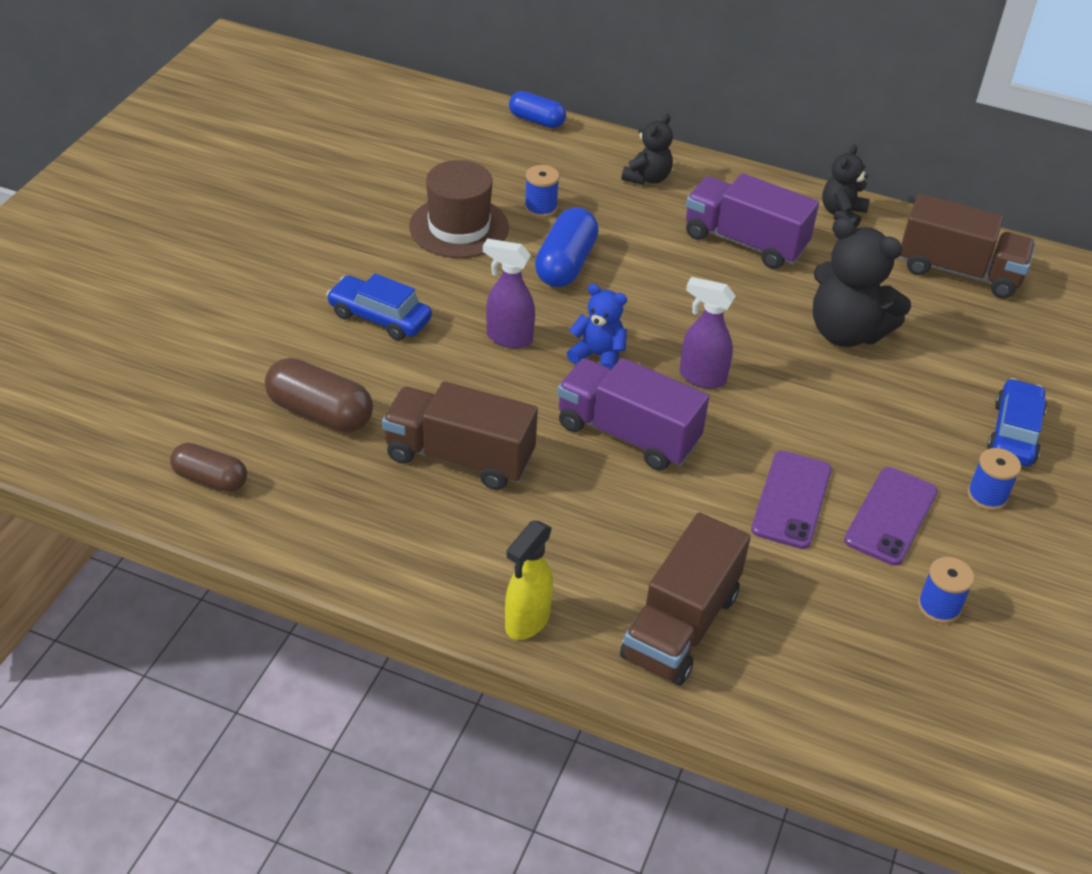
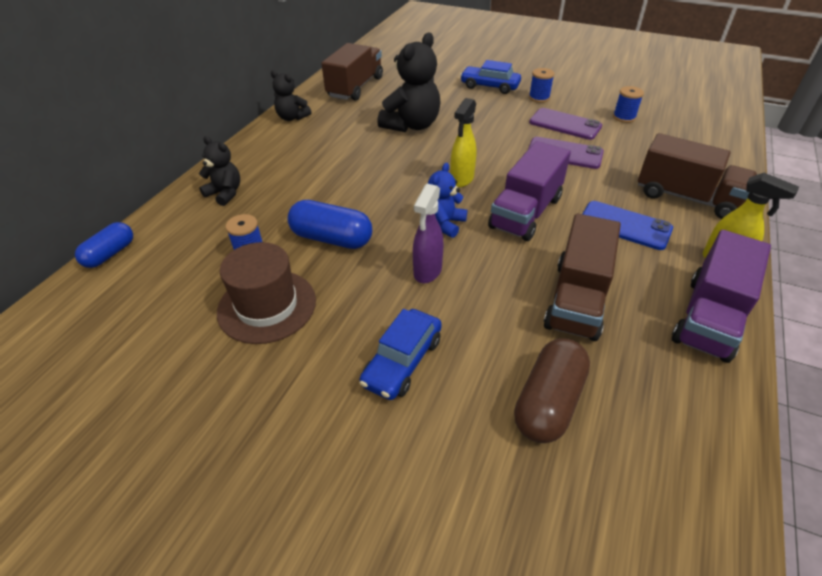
camera: 85 degrees left, 0 degrees up
brown capsule [170,443,247,492] -> none
purple spray bottle [679,277,735,389] -> yellow spray bottle [450,98,476,187]
purple truck [686,173,819,269] -> purple truck moved to [672,230,771,363]
none -> blue phone [583,201,673,250]

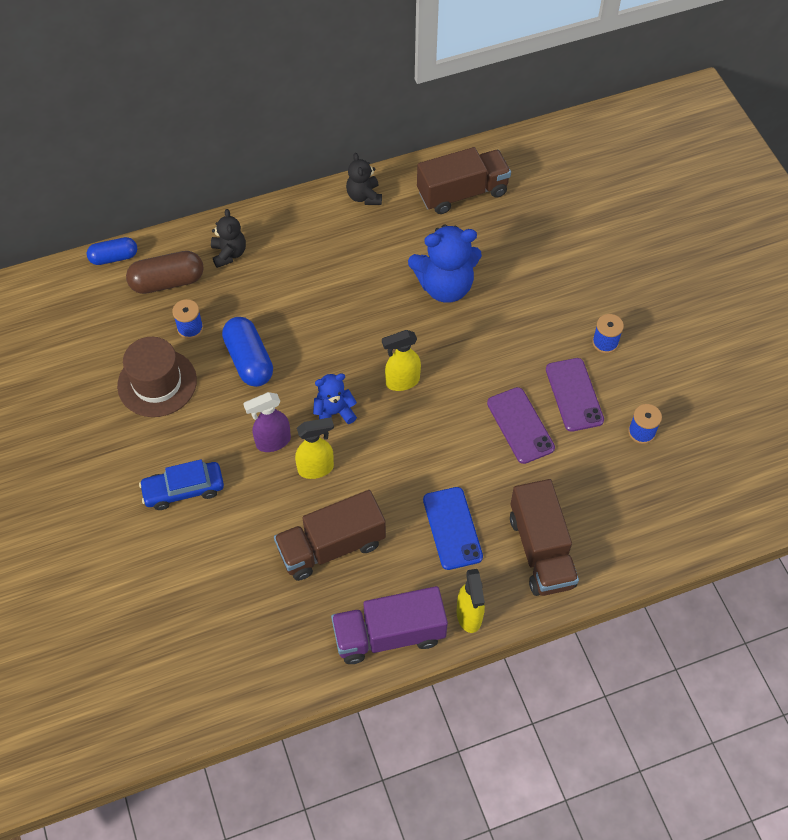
camera: 45 degrees right, 15 degrees up
black teddy bear [377,33,441,132] -> blue teddy bear [408,224,482,303]
blue car [460,60,521,94] -> none
purple truck [488,141,571,241] -> none
brown capsule [514,338,590,443] -> brown capsule moved to [126,251,204,294]
none -> yellow spray bottle [295,417,334,479]

